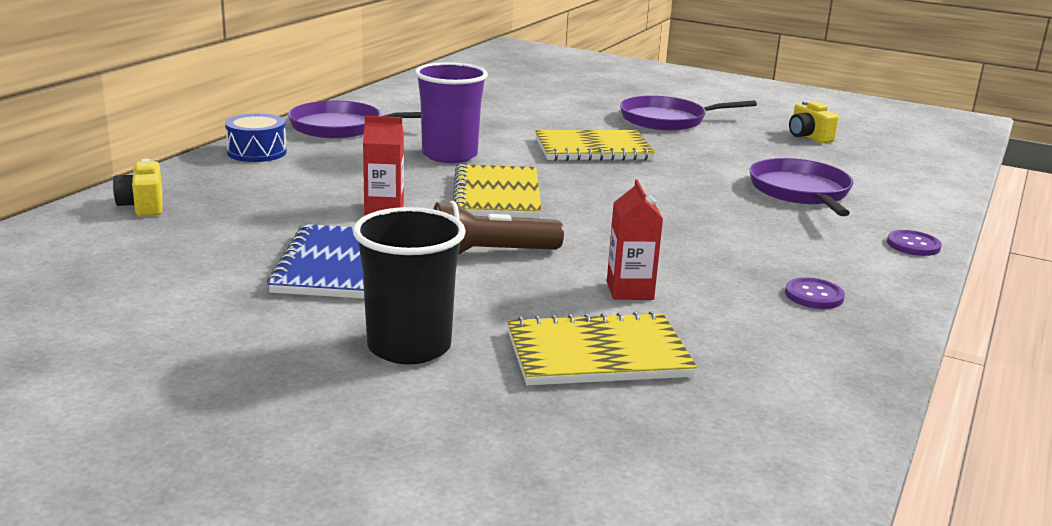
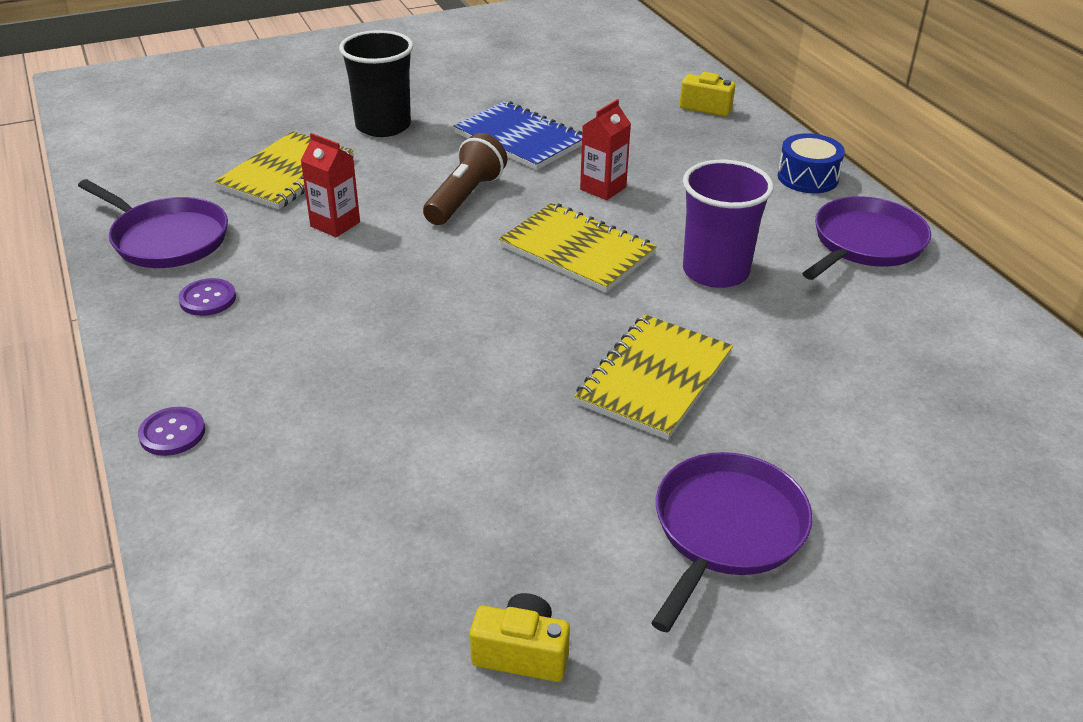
camera: 130 degrees right, 15 degrees up
purple pan [750,158,854,216] -> purple pan moved to [78,179,228,268]

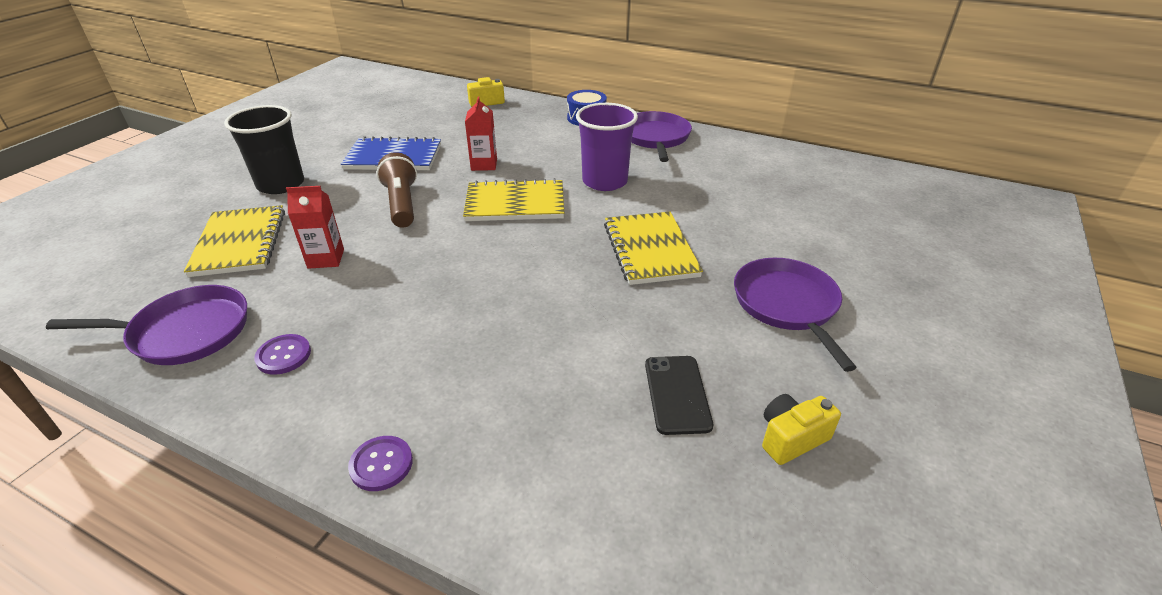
camera: 40 degrees left, 0 degrees up
none -> black phone [645,356,713,435]

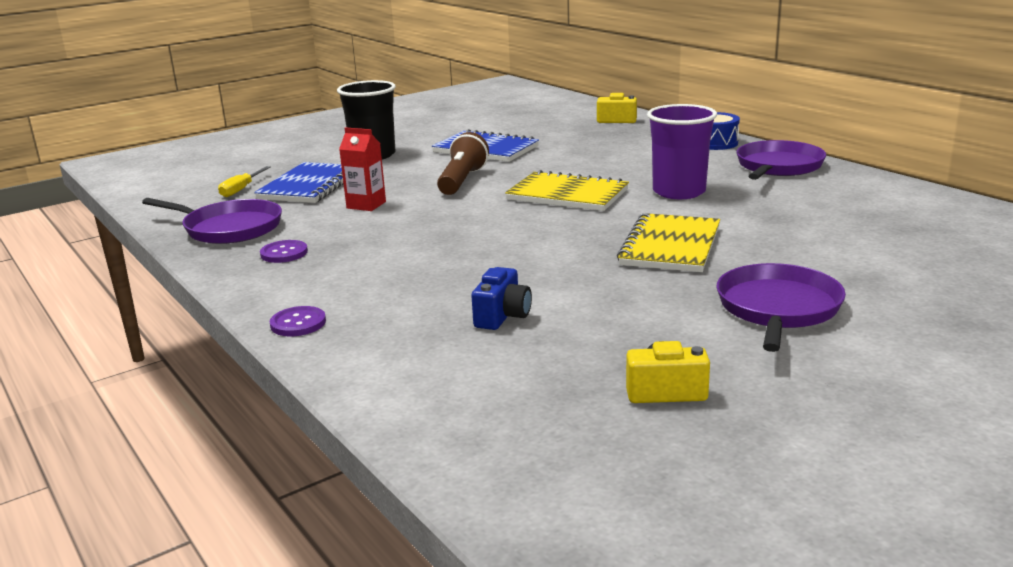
camera: 30 degrees right, 15 degrees down
yellow notebook [184,205,285,277] -> blue notebook [254,162,343,203]
red carton [465,96,497,171] -> none
black phone [645,356,713,435] -> none
none -> yellow screwdriver [218,166,271,197]
none -> blue camera [471,267,532,330]

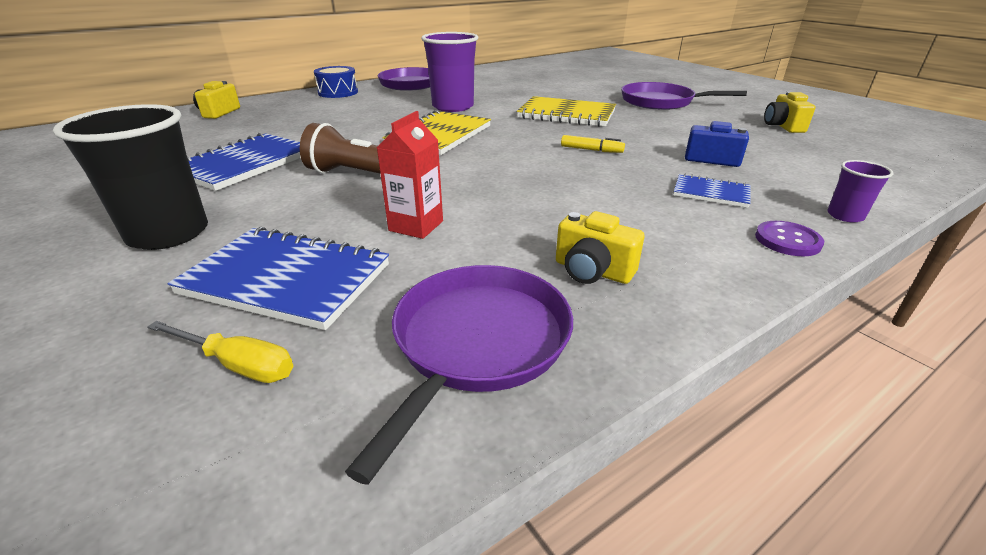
camera: 90 degrees left, 10 degrees up
purple button [260,240,308,263] -> yellow camera [556,211,644,284]
none -> yellow marker [561,135,625,153]
none -> blue notebook [673,174,751,208]
none -> purple cup [827,160,894,222]

